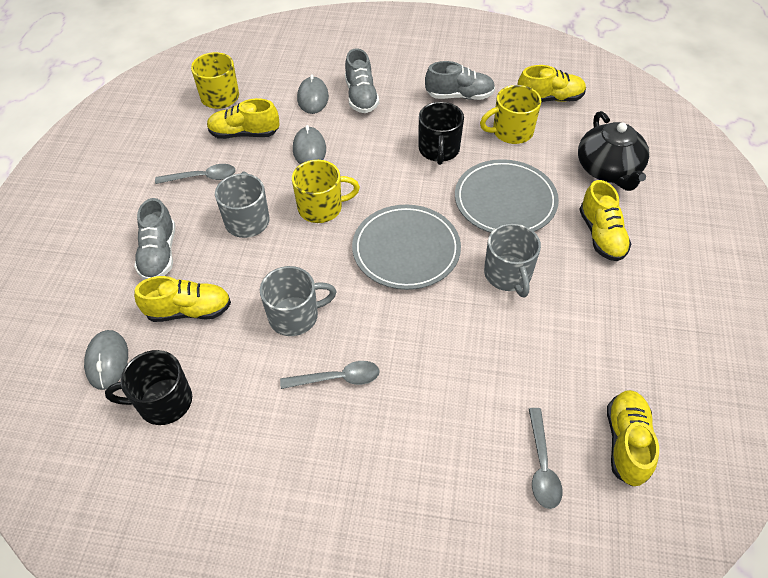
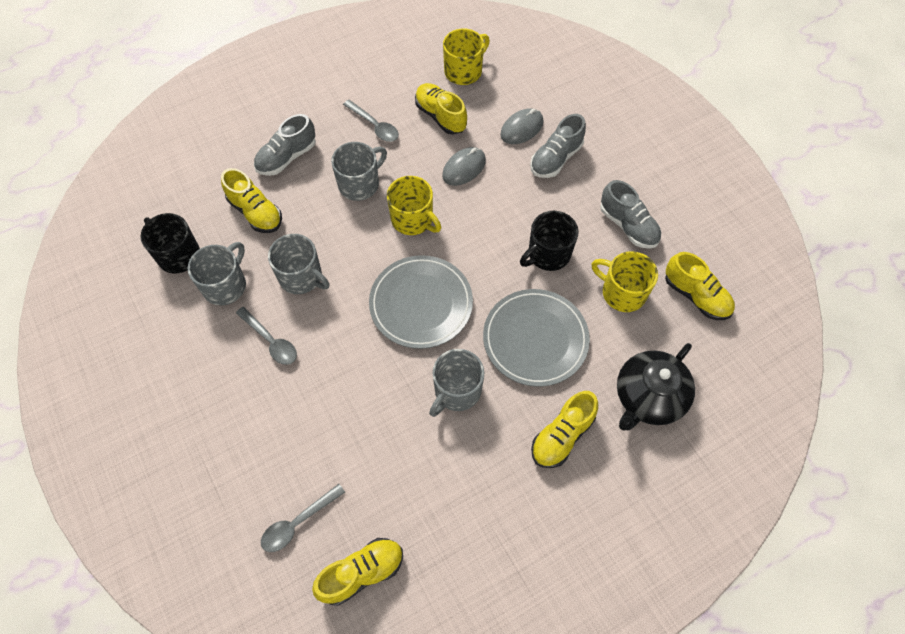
camera: 50 degrees right, 10 degrees up
grey mouse [84,330,128,390] -> none
none -> grey mug [188,242,246,305]

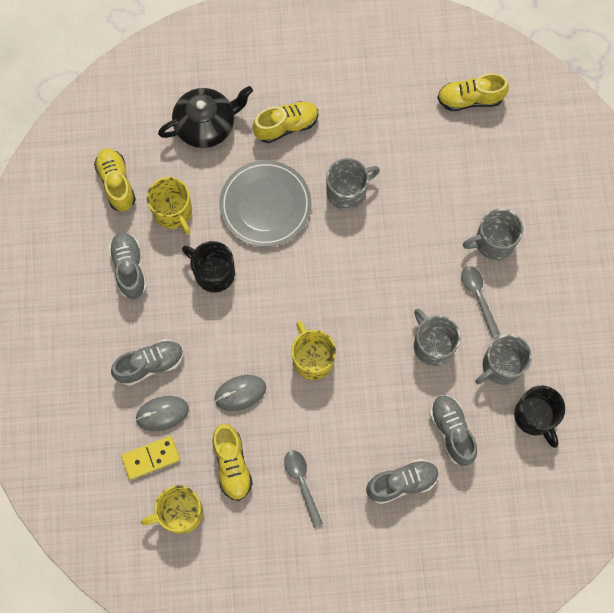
camera: 155 degrees left, 10 degrees up
yellow shoe [221,168,282,233] -> grey shoe [430,395,477,466]
grey spoon [261,484,346,552] -> none
grey mug [331,142,387,201] -> grey mug moved to [463,208,523,260]
grey plate [369,255,473,349] -> none
black mug [520,211,579,271] -> black mug turned 135 degrees counterclockwise [182,241,235,292]
none -> yellow domino [121,436,180,480]

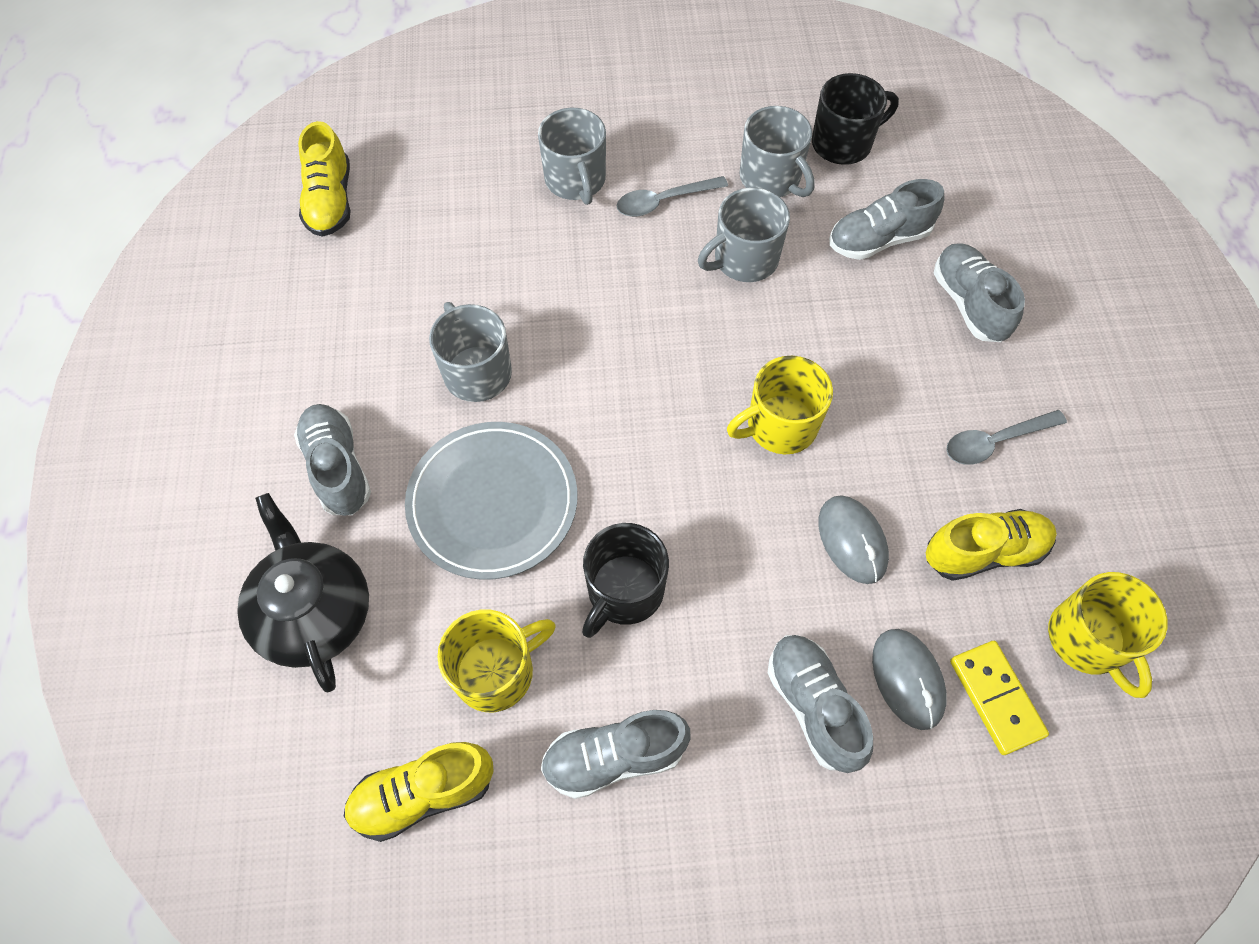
camera: 90 degrees left, 10 degrees down
yellow shoe [252,101,318,143] -> grey shoe [294,404,371,516]

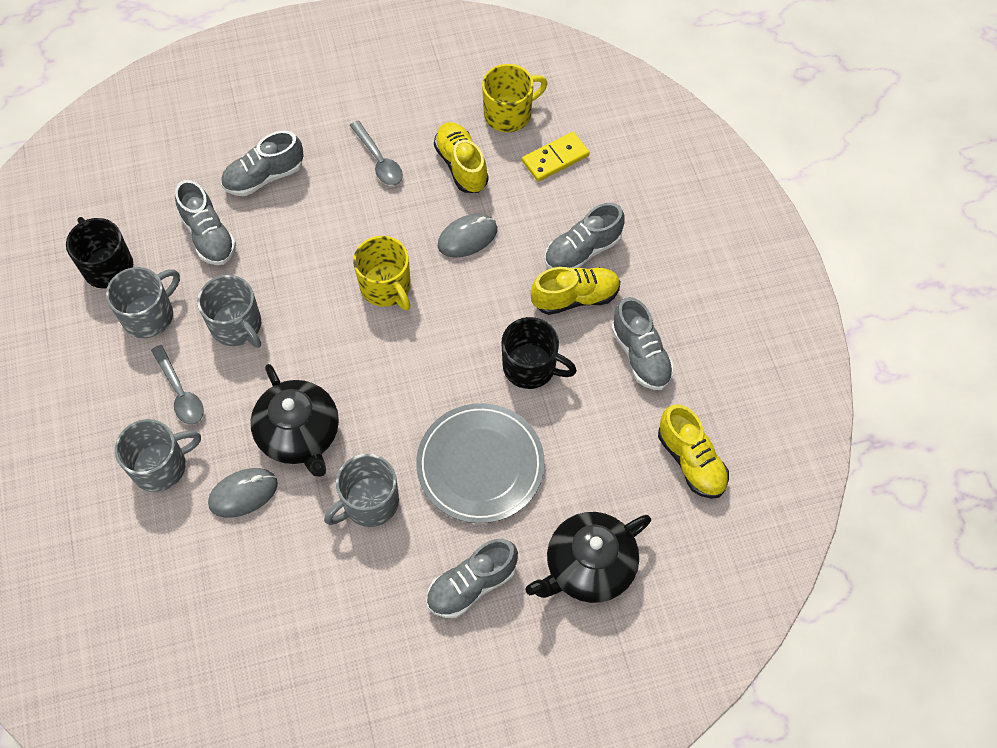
camera: 100 degrees left, 0 degrees up
yellow shoe [298,121,351,237] -> yellow shoe moved to [531,267,621,315]
yellow mug [437,609,556,712] -> none
grey mouse [872,629,947,730] -> grey mouse moved to [208,468,278,518]
none -> black teapot [250,364,339,477]

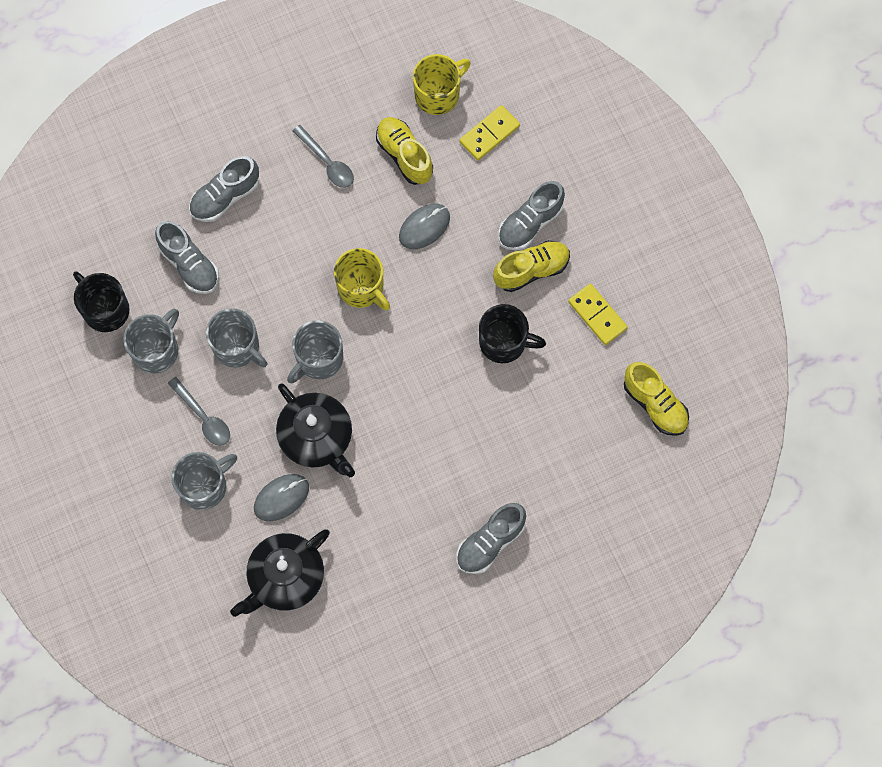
camera: 10 degrees left, 10 degrees up
grey mug [324,454,399,527] -> grey mug moved to [287,320,343,383]
grey plate [416,403,545,524] -> none
black teapot [525,512,651,603] -> black teapot moved to [230,529,330,617]
grey shoe [611,297,674,390] -> yellow domino [568,284,628,345]

